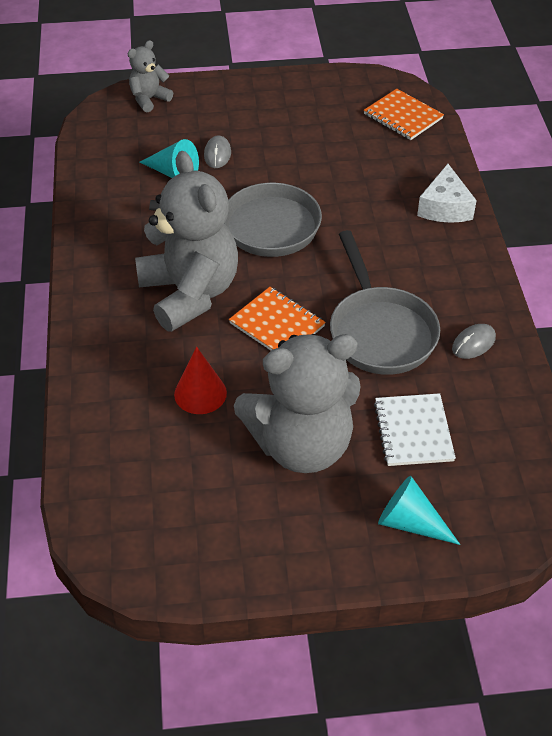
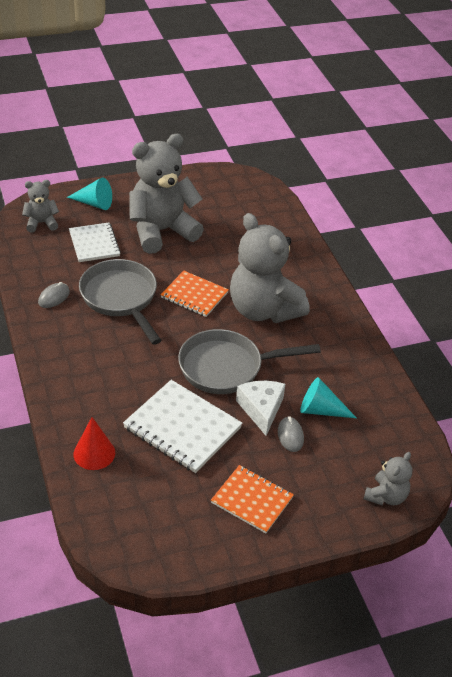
camera: 165 degrees right, 5 degrees down
red cone [174,347,227,414] -> red cone moved to [73,417,115,470]
orange notebook [364,89,444,140] -> orange notebook moved to [211,465,294,533]
white cheese [417,164,477,223] -> white cheese moved to [236,381,285,436]
none -> grey teddy bear [22,180,59,233]
none -> white notebook [123,380,242,473]

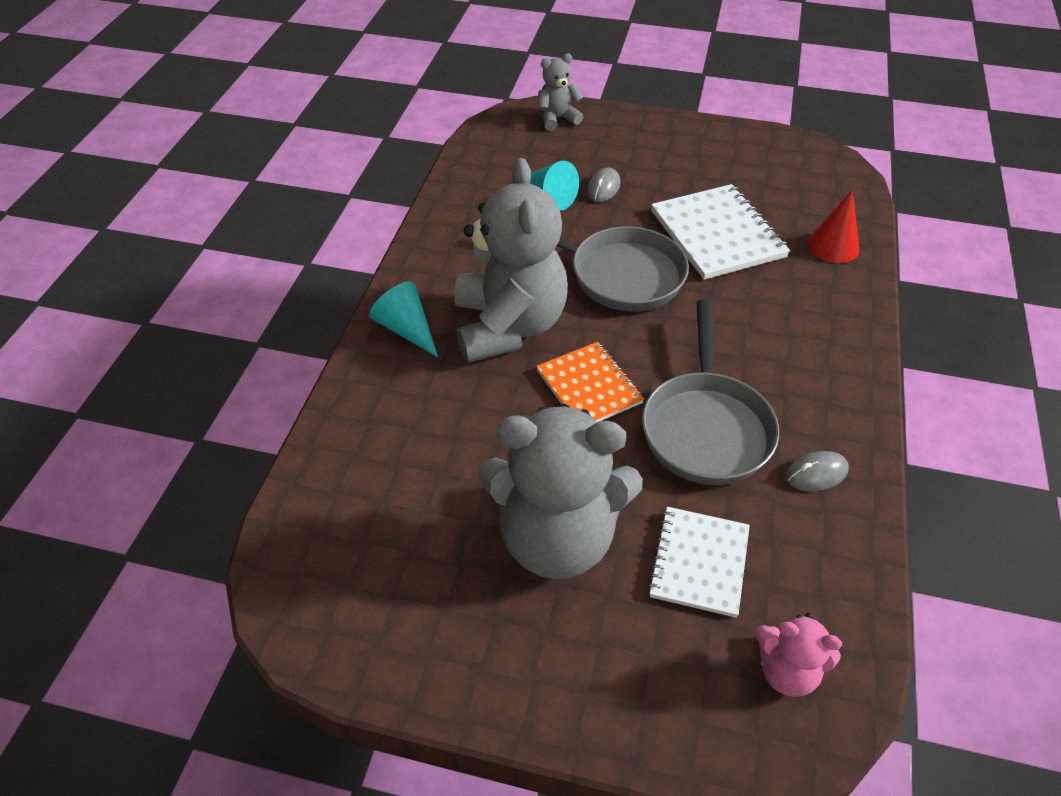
camera: 145 degrees left, 5 degrees up
grey teddy bear [22,180,59,233] -> pink teddy bear [755,613,842,697]
turquoise cone [67,177,112,210] -> turquoise cone moved to [369,281,438,357]
orange notebook [211,465,294,533] -> none
white cheese [236,381,285,436] -> none

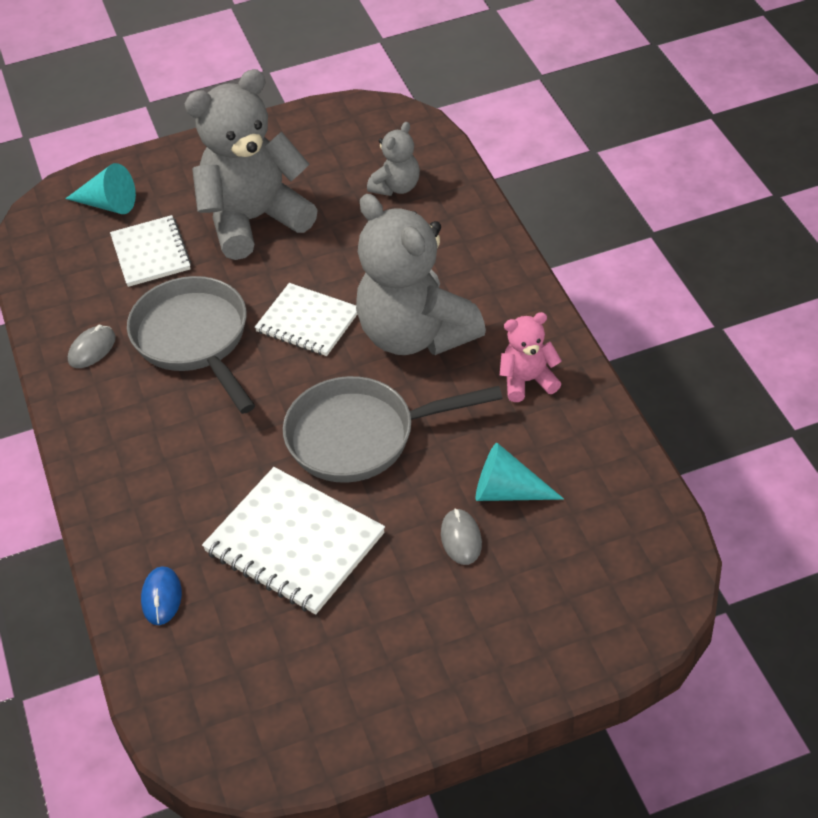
camera: 150 degrees right, 0 degrees up
turquoise cone [369,281,438,357] -> turquoise cone moved to [65,163,136,214]
orange notebook [536,342,644,422] -> white notebook [255,283,357,356]
grey teddy bear [538,53,583,131] -> grey teddy bear moved to [367,122,420,196]
pink teddy bear [755,613,842,697] -> pink teddy bear moved to [500,312,562,402]
red cone [808,190,859,263] -> blue mouse [141,566,182,625]

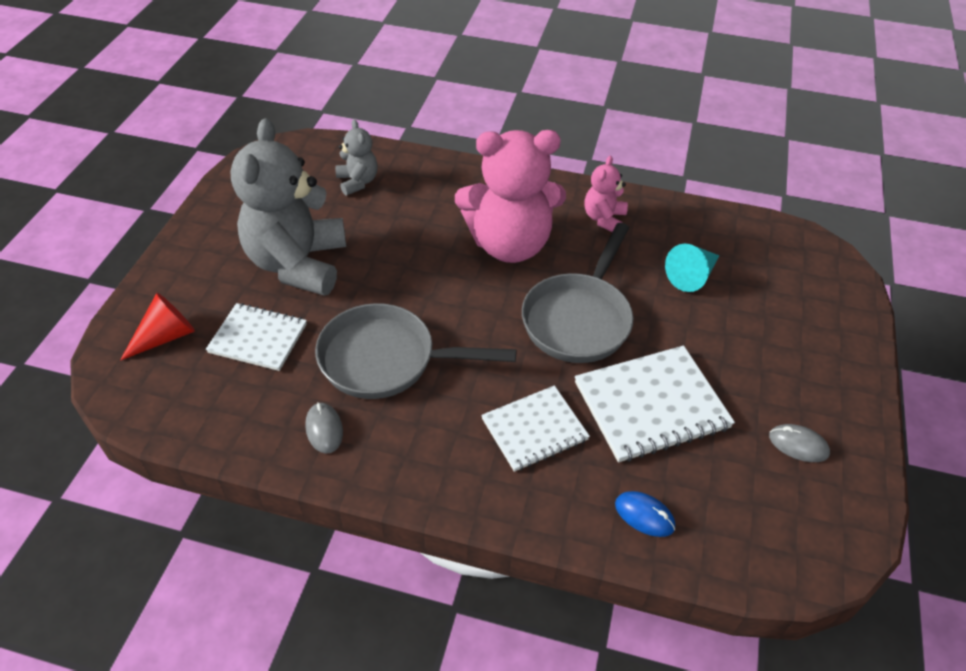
camera: 60 degrees left, 0 degrees up
turquoise cone [65,163,136,214] -> red cone [120,293,195,361]
white notebook [255,283,357,356] -> white notebook moved to [481,385,590,472]
grey teddy bear [356,194,486,355] -> pink teddy bear [455,130,566,263]
grey mouse [441,508,482,565] -> grey mouse moved to [769,424,830,462]

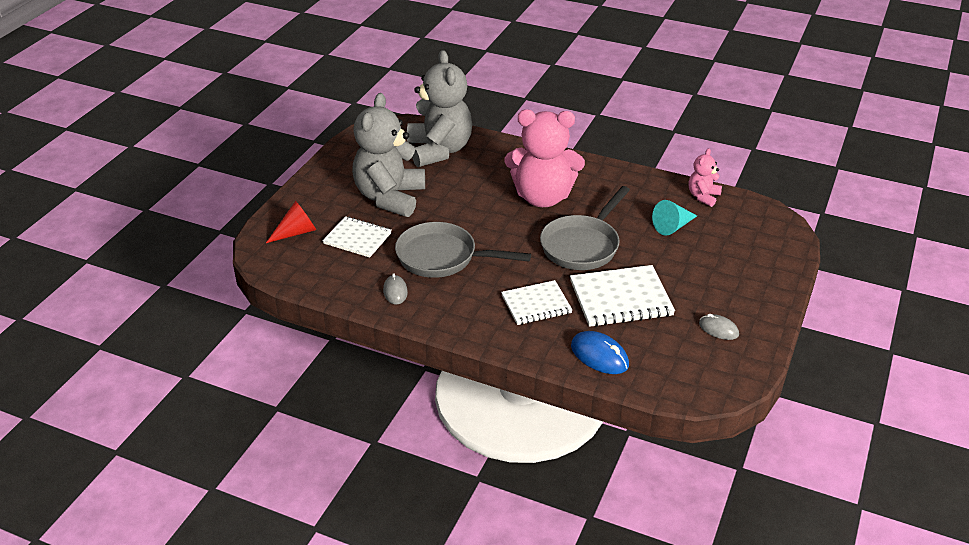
camera: 10 degrees right, 10 degrees down
grey teddy bear [335,119,378,196] -> grey teddy bear [407,50,472,167], size x2.12
pink teddy bear [584,156,628,232] -> pink teddy bear moved to [689,148,722,207]
blue mouse [615,491,675,537] -> blue mouse [571,331,629,374], size x1.54

